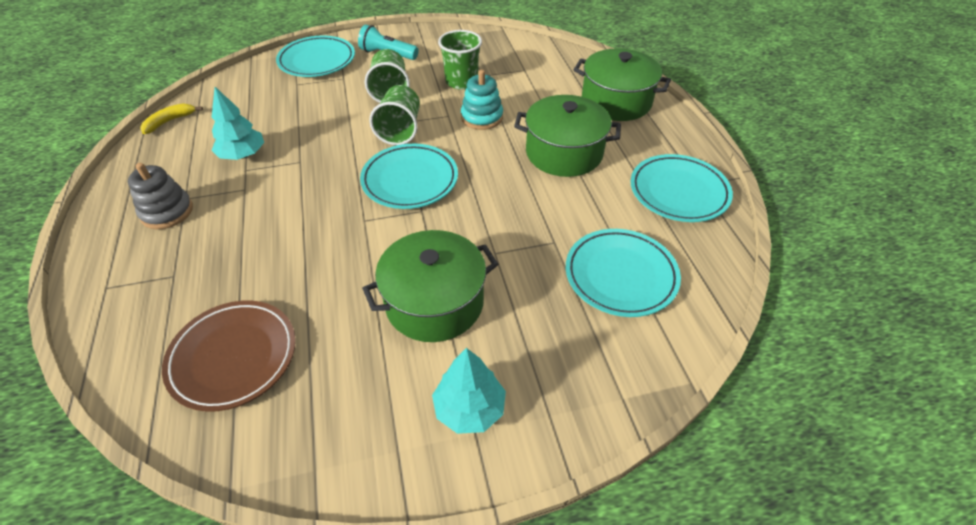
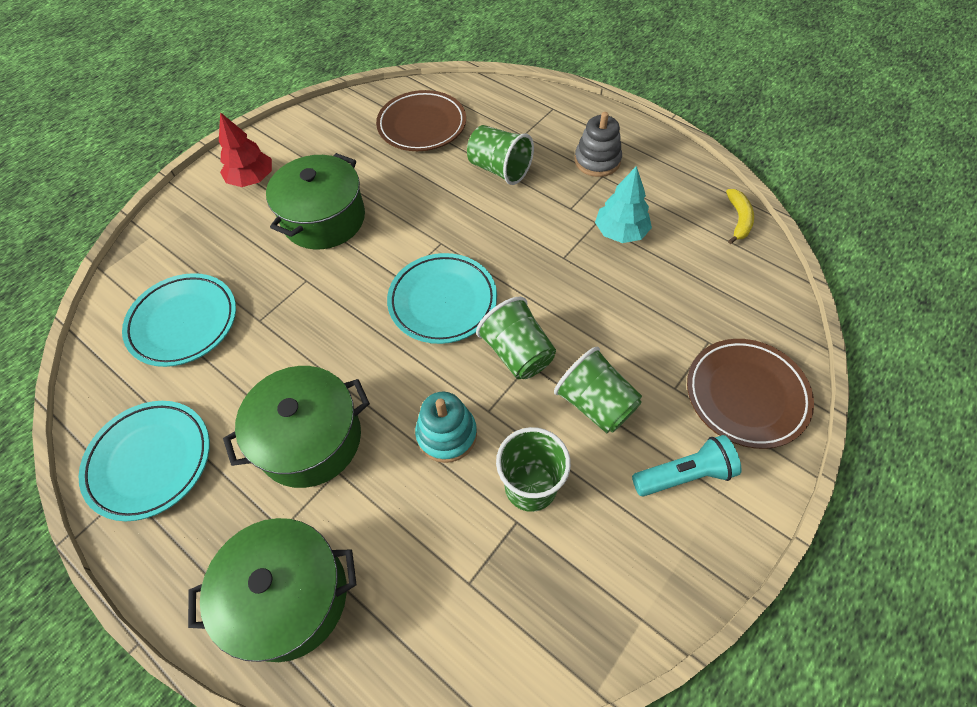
camera: 145 degrees right, 10 degrees up
turquoise plate [276,35,355,77] -> brown plate [687,339,814,449]
turquoise tree [432,348,506,434] -> red tree [219,112,272,187]
none -> green cup [467,125,534,185]

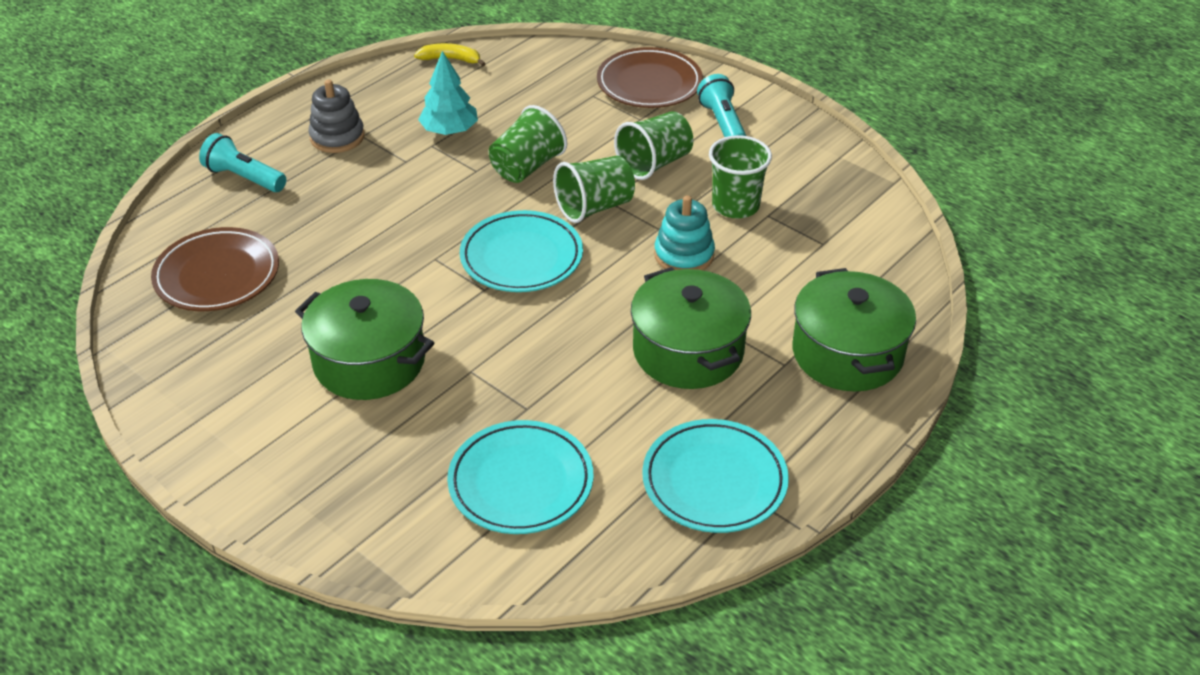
camera: 90 degrees left, 15 degrees down
red tree [219,112,272,187] -> none
green cup [467,125,534,185] -> green cup moved to [488,105,567,183]
none -> turquoise flashlight [199,133,286,192]

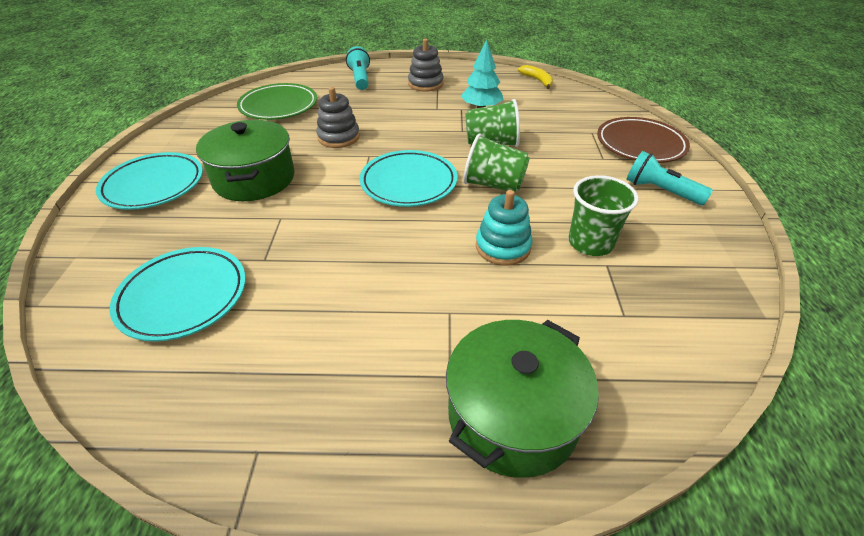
camera: 50 degrees right, 0 degrees up
brown plate [151,227,279,311] -> green plate [237,83,317,120]
green cup [614,111,693,180] -> none
green pot [631,267,751,389] -> none
turquoise plate [642,419,789,533] -> turquoise plate moved to [96,152,203,210]
turquoise flashlight [697,74,746,137] -> turquoise flashlight turned 90 degrees counterclockwise [627,151,713,205]
none -> grey stacking toy [316,87,360,148]

